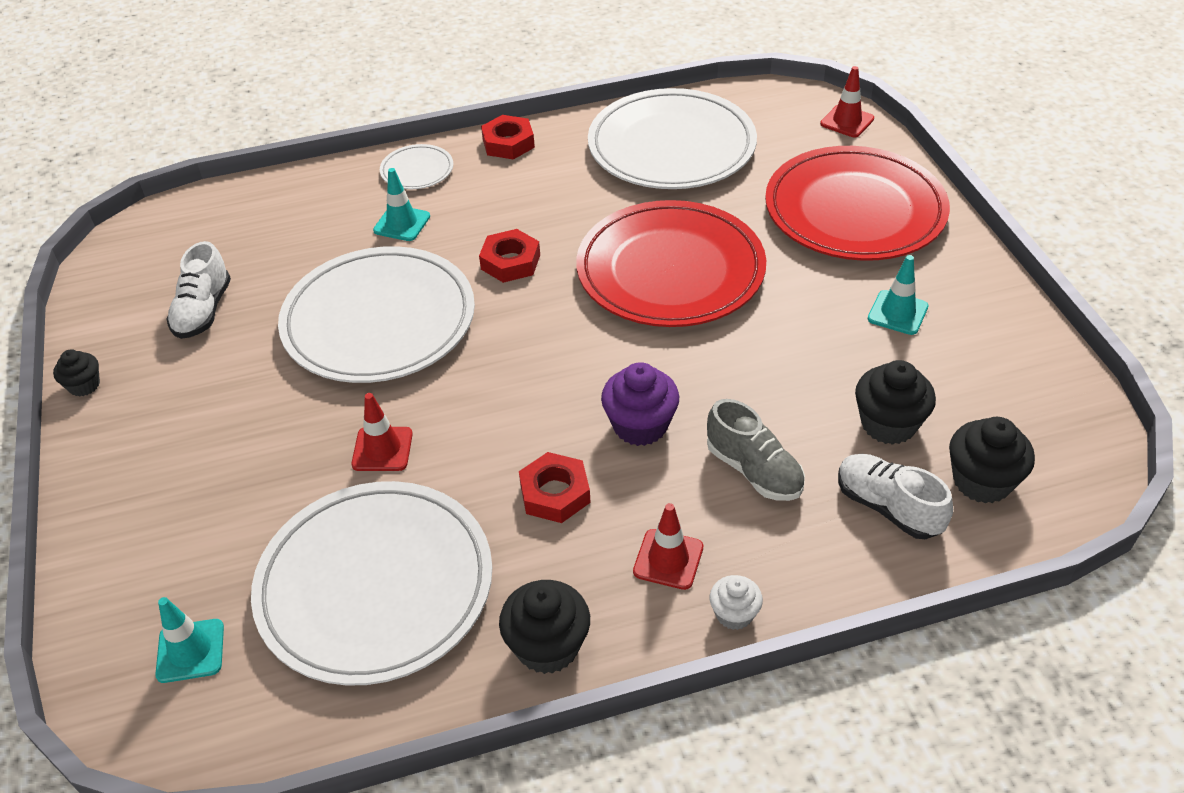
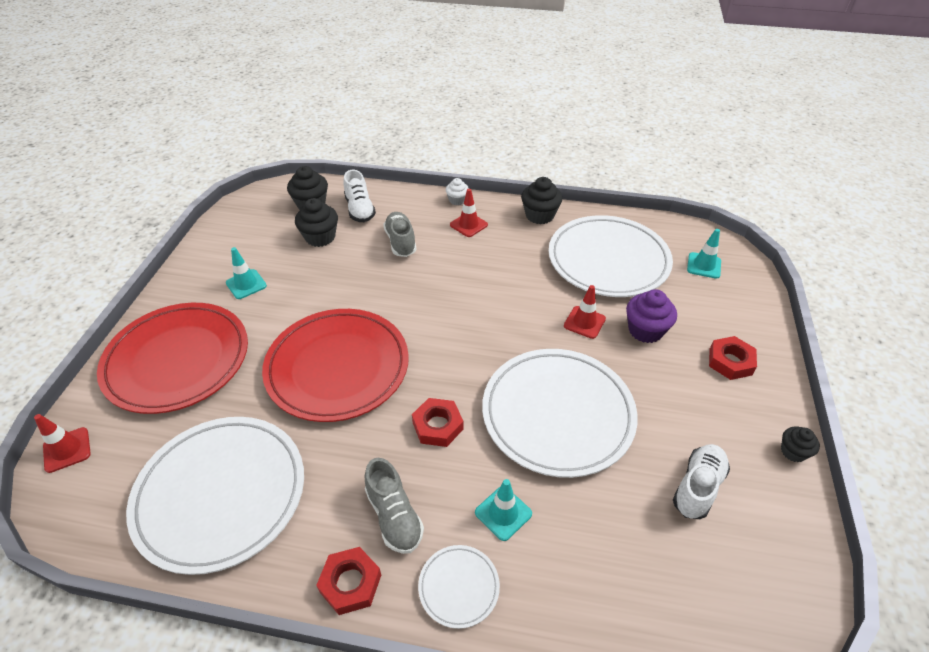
camera: 155 degrees left, 0 degrees up
red nut [519,452,591,523] -> red nut moved to [709,336,757,380]
purple cupcake [601,362,679,446] -> purple cupcake moved to [626,289,677,343]
none -> grey shoe [365,458,424,554]

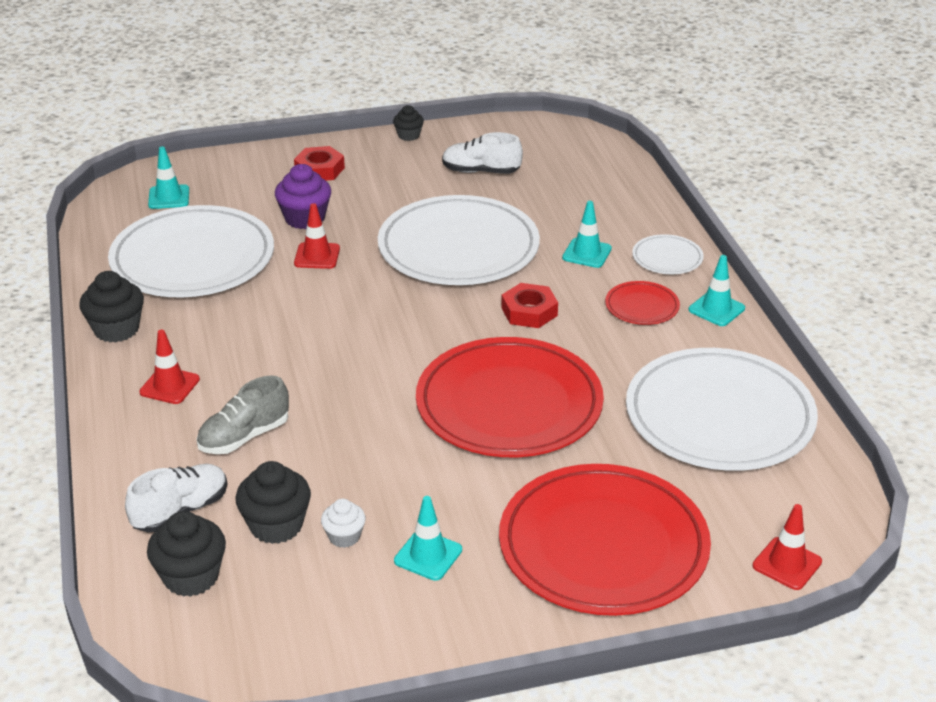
camera: 115 degrees left, 10 degrees down
red nut [316,547,381,615] -> turquoise traffic cone [689,255,745,326]
grey shoe [365,458,424,554] -> red plate [605,281,680,325]
white cupcake [446,178,469,205] -> white cupcake moved to [321,499,366,548]

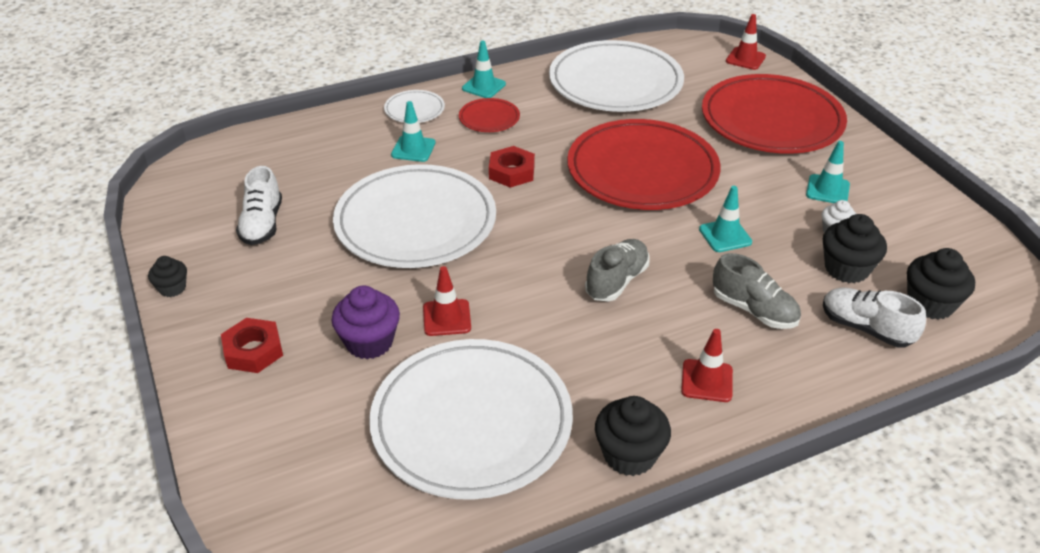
camera: 100 degrees left, 5 degrees up
turquoise traffic cone [148,146,189,209] -> turquoise traffic cone moved to [699,186,752,252]
none -> grey shoe [585,239,650,302]

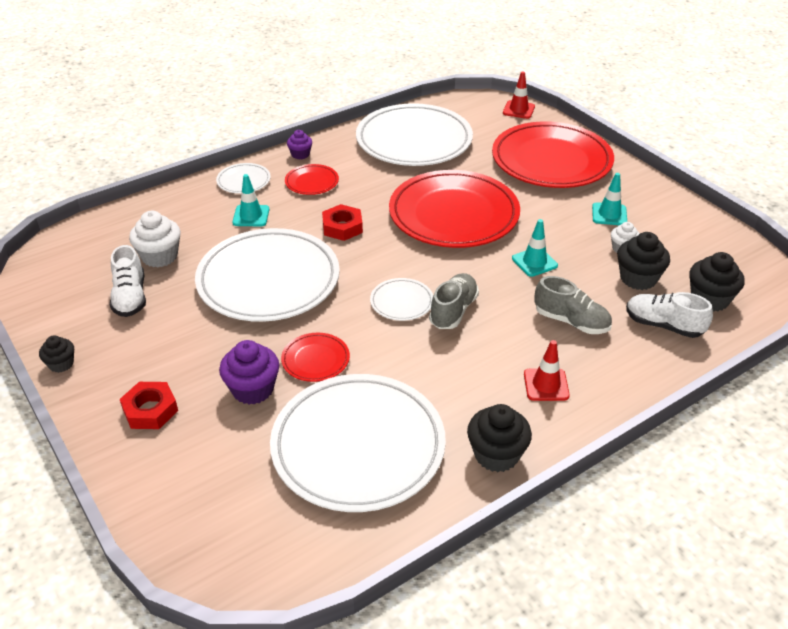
camera: 10 degrees left, 0 degrees up
red traffic cone [423,266,471,336] -> red plate [281,333,350,382]
turquoise traffic cone [462,41,506,98] -> purple cupcake [287,130,312,160]
none -> white cupcake [129,211,181,268]
none -> white plate [370,278,433,321]

